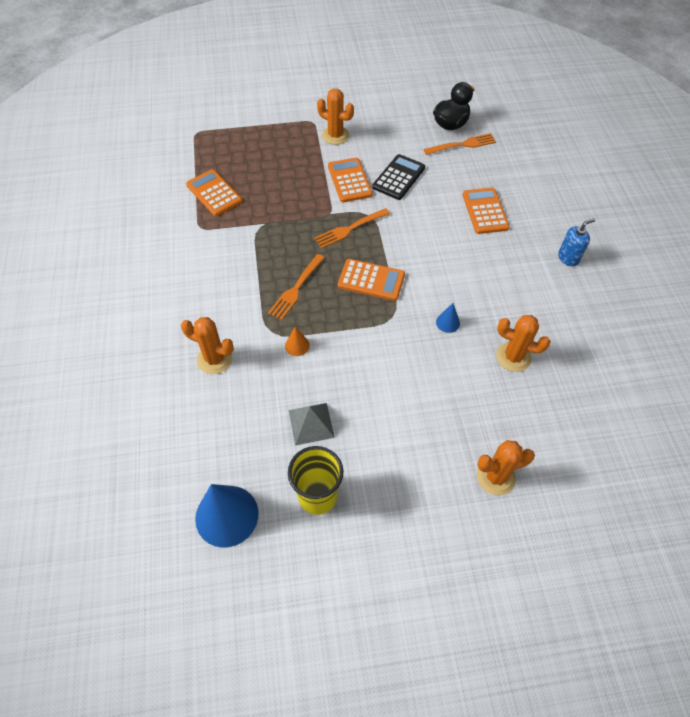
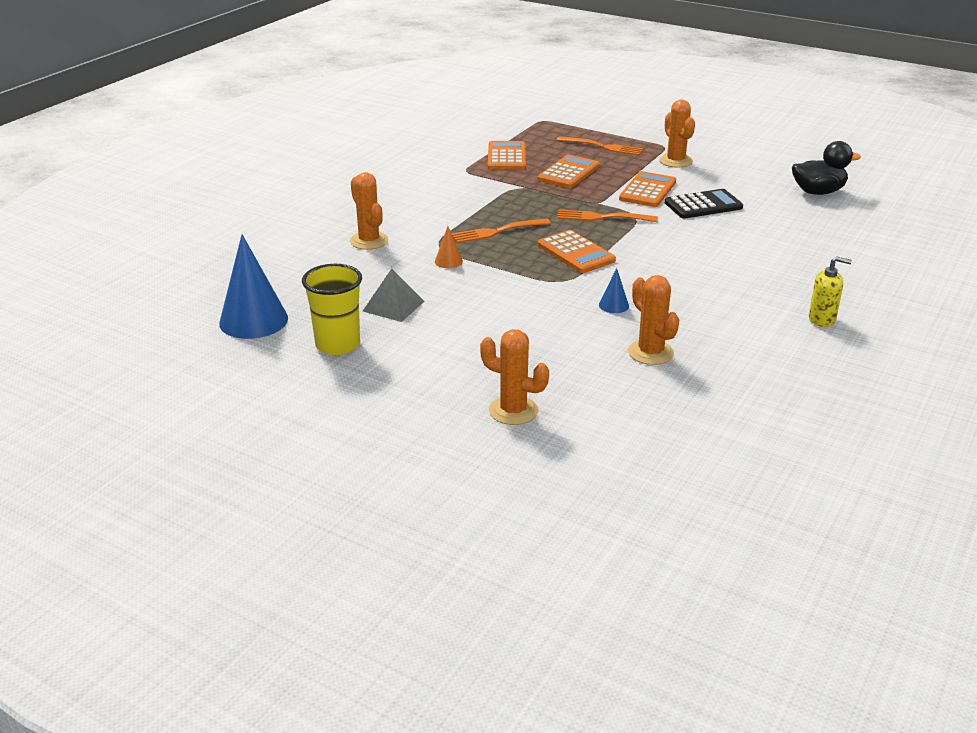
camera: 40 degrees right, 25 degrees down
orange fork [424,133,496,155] -> orange fork moved to [556,136,643,156]
orange calculator [462,187,510,234] -> orange calculator moved to [538,154,600,188]
blue soap dispenser [558,218,596,266] -> yellow soap dispenser [809,256,852,327]

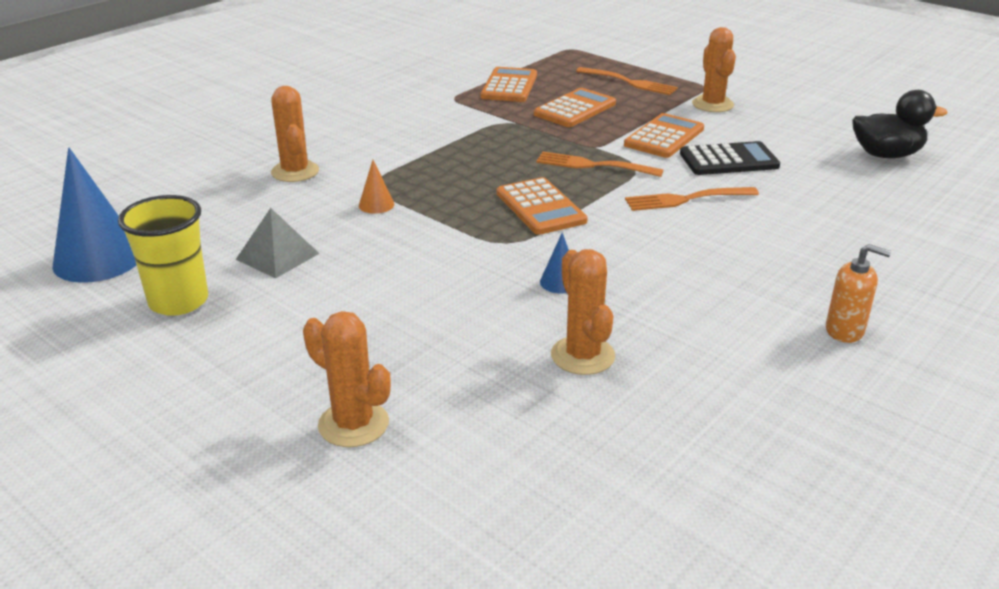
camera: 10 degrees right, 0 degrees up
orange fork [452,218,551,243] -> orange fork moved to [625,187,759,211]
yellow soap dispenser [809,256,852,327] -> orange soap dispenser [826,244,891,343]

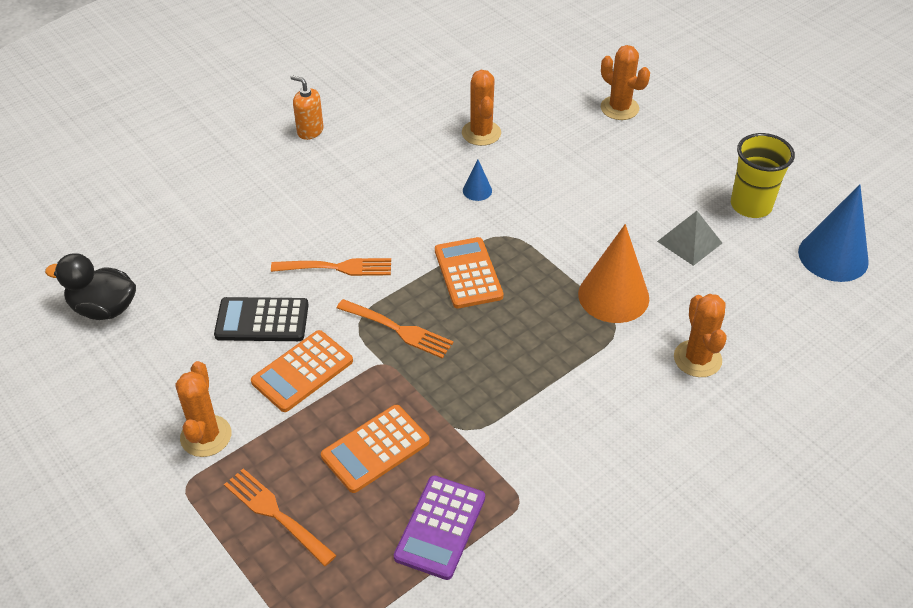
camera: 170 degrees left, 15 degrees up
orange cone [359,160,394,214] -> orange cone [578,224,649,323], size x2.20
orange calculator [481,67,537,102] -> purple calculator [394,475,485,580]

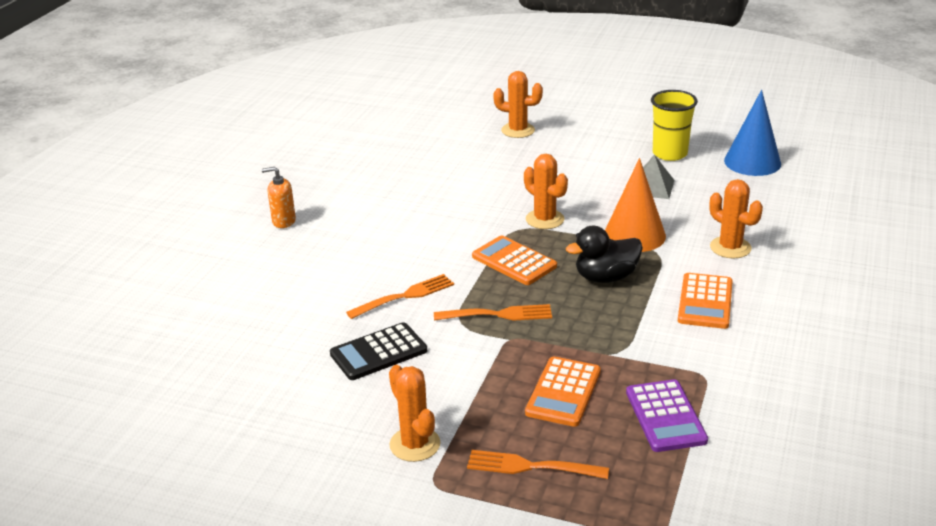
camera: 30 degrees left, 15 degrees down
black duck [45,253,136,320] -> black duck moved to [566,226,643,283]
orange calculator [251,330,353,412] -> orange calculator moved to [678,273,733,329]
orange cactus [462,70,501,146] -> orange cactus moved to [524,154,568,229]
blue cone [463,160,492,201] -> none

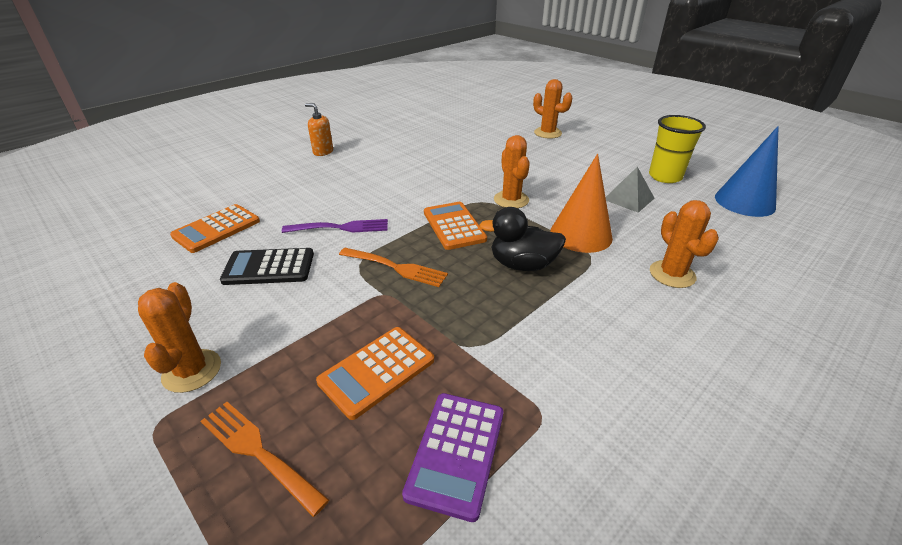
camera: 25 degrees right, 5 degrees up
orange fork [346,274,454,319] -> purple fork [282,219,388,233]
orange calculator [678,273,733,329] -> orange calculator moved to [170,204,260,253]

